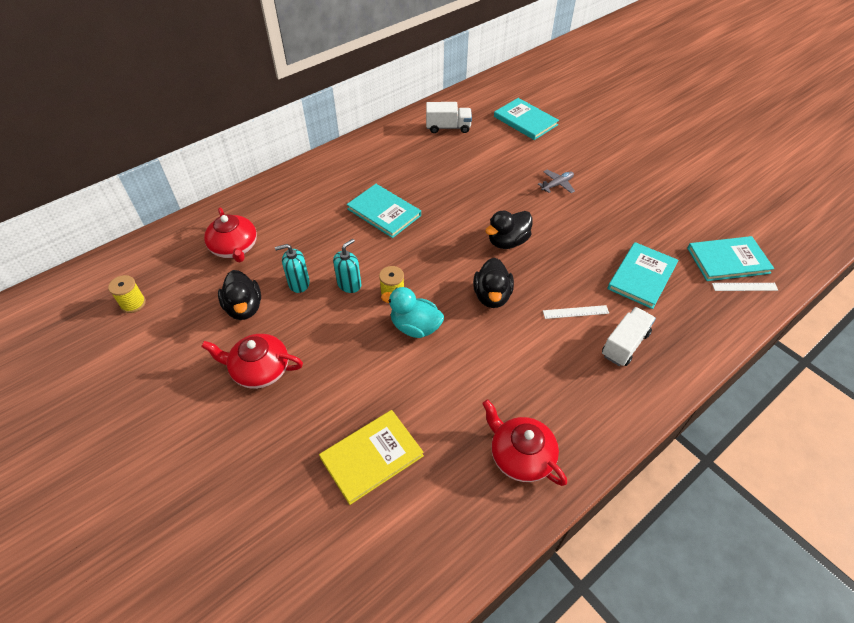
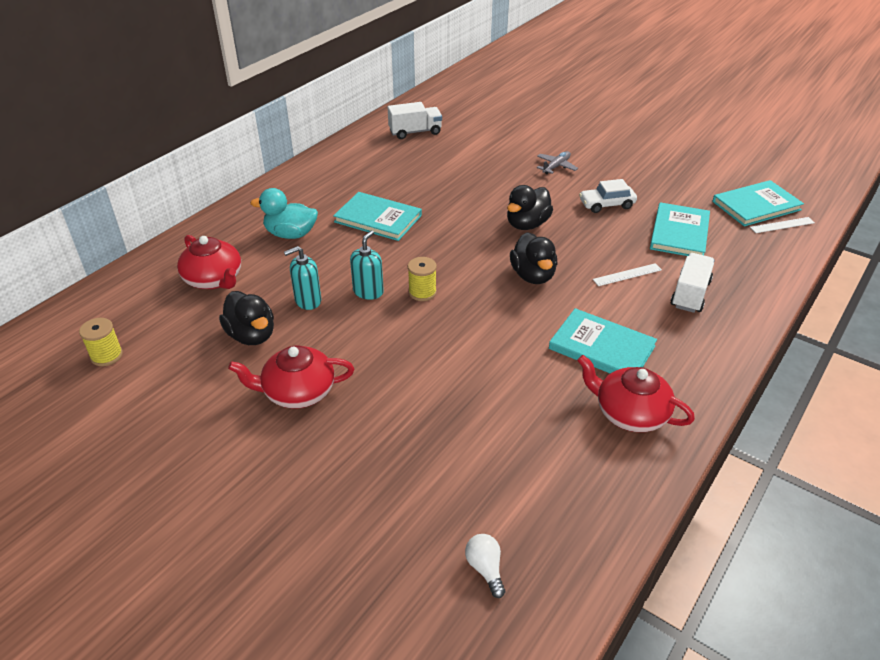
camera: 15 degrees left, 10 degrees down
yellow book [319,410,424,505] -> none
turquoise duck [381,287,444,338] -> turquoise duck moved to [250,188,318,239]
turquoise book [494,98,559,140] -> turquoise book moved to [549,308,657,374]
none -> white light bulb [465,534,505,598]
none -> white car [579,179,637,213]

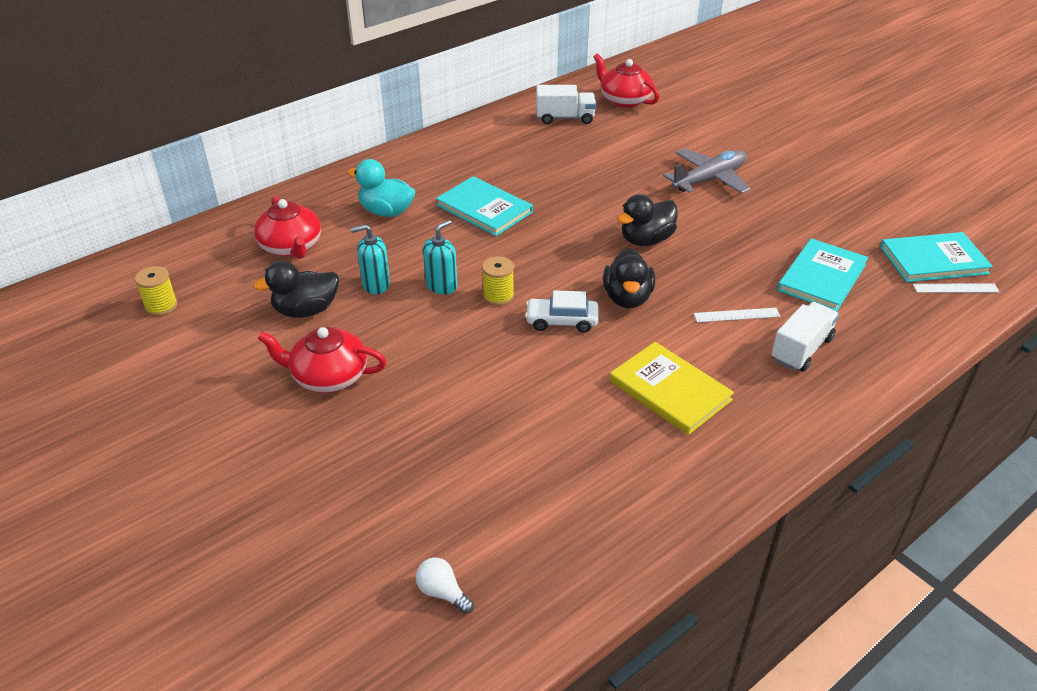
camera: 15 degrees right, 0 degrees up
black duck [219,291,274,345] -> black duck turned 90 degrees clockwise [253,260,339,318]
white light bulb [465,534,505,598] -> white light bulb turned 45 degrees counterclockwise [416,557,474,614]
grey plane [537,151,578,174] -> grey plane [663,148,751,194], size x1.78
turquoise book [549,308,657,374] -> yellow book [610,342,734,435]
red teapot [577,355,695,432] -> red teapot moved to [594,53,659,108]
white car [579,179,637,213] -> white car moved to [525,290,599,333]

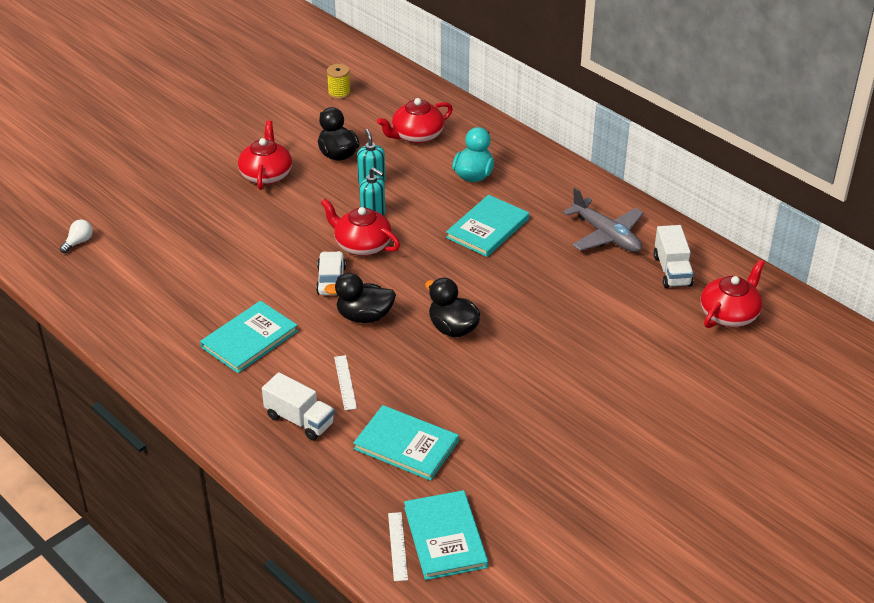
camera: 85 degrees right, 0 degrees up
yellow spool [482,256,514,306] -> red teapot [321,199,400,256]
yellow book [610,342,734,435] -> turquoise book [200,301,298,373]
grey plane [663,148,751,194] -> grey plane moved to [563,188,644,252]

